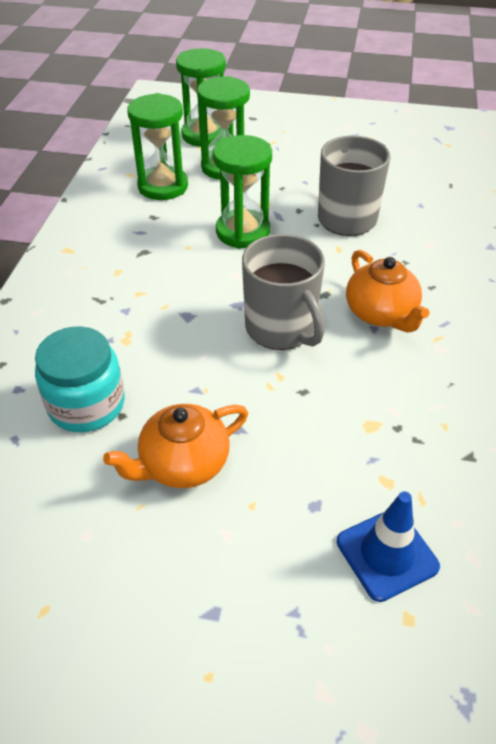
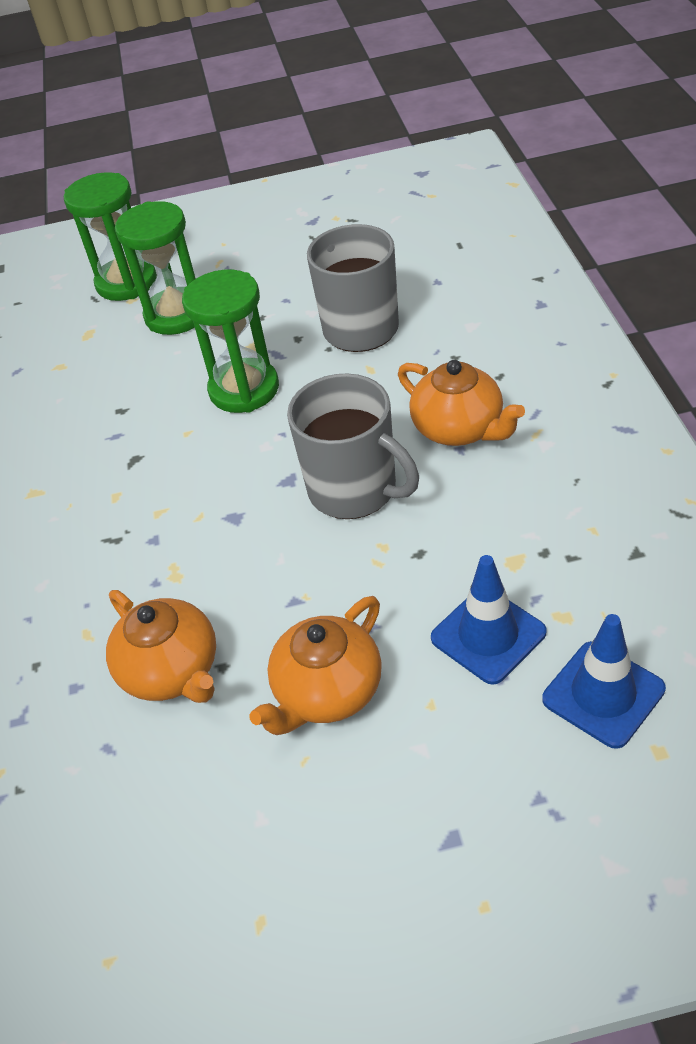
camera: 15 degrees left, 0 degrees up
turquoise jar [35,326,125,432] -> orange teapot [106,590,216,703]
green hourglass [127,93,188,200] -> none
none -> blue traffic cone [431,555,547,685]

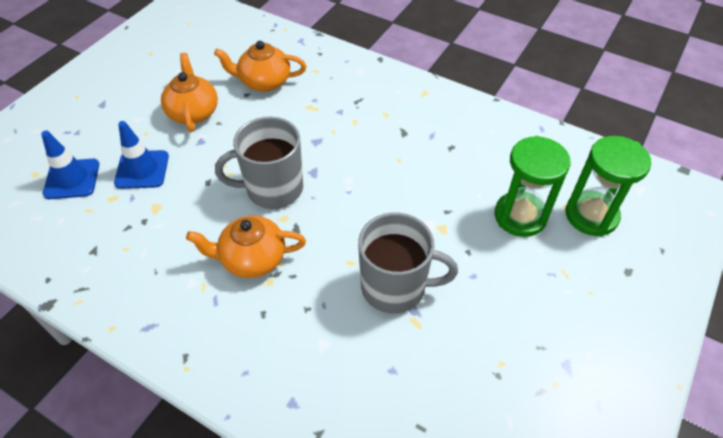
camera: 125 degrees right, 5 degrees up
green hourglass [182,270,279,413] -> none

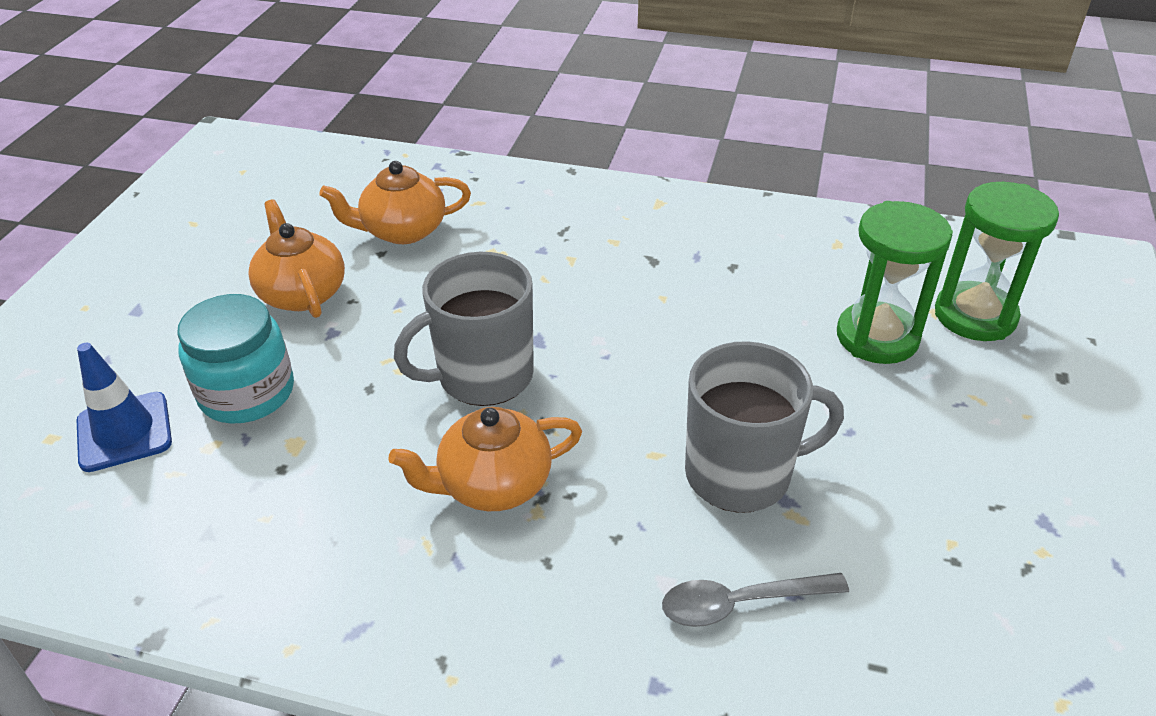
camera: 15 degrees left, 10 degrees down
blue traffic cone [114,121,169,189] -> turquoise jar [177,294,294,424]
none -> grey spoon [662,573,849,627]

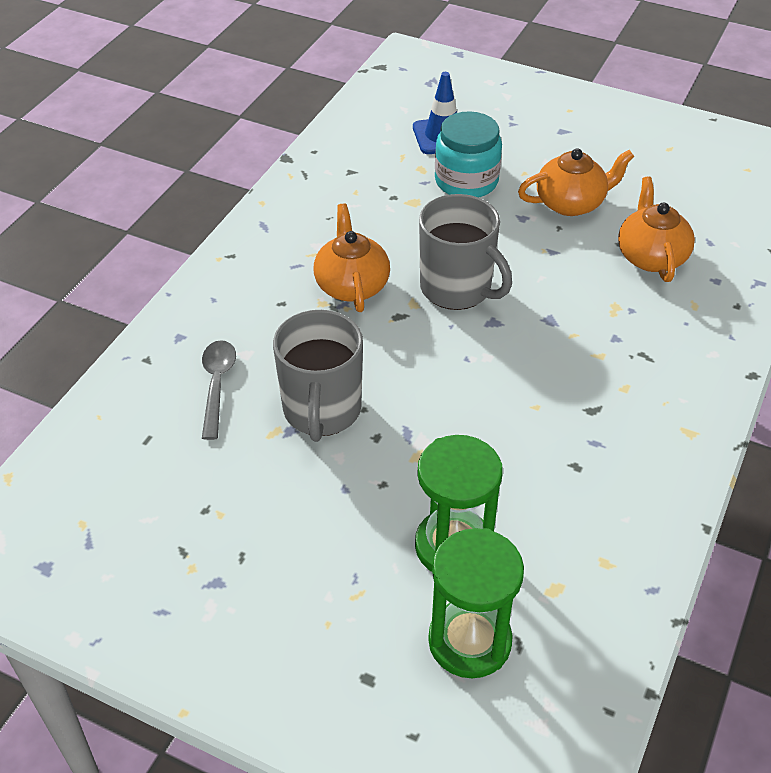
camera: 100 degrees right, 5 degrees up
grey mug [394,252,534,406] -> grey mug turned 150 degrees clockwise [419,194,512,310]

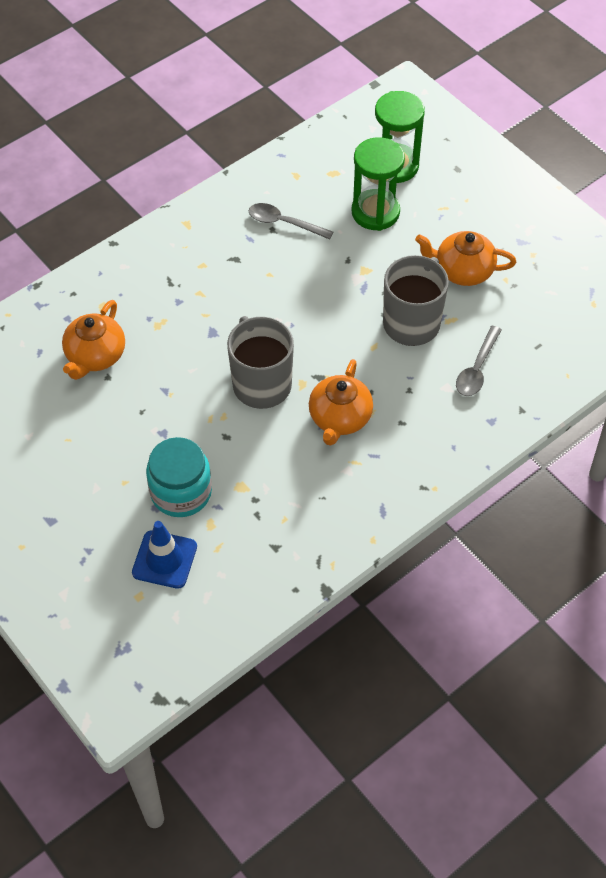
camera: 155 degrees left, 10 degrees up
orange teapot [518,148,634,216] -> orange teapot moved to [415,231,516,286]
none -> grey spoon [249,203,333,240]

